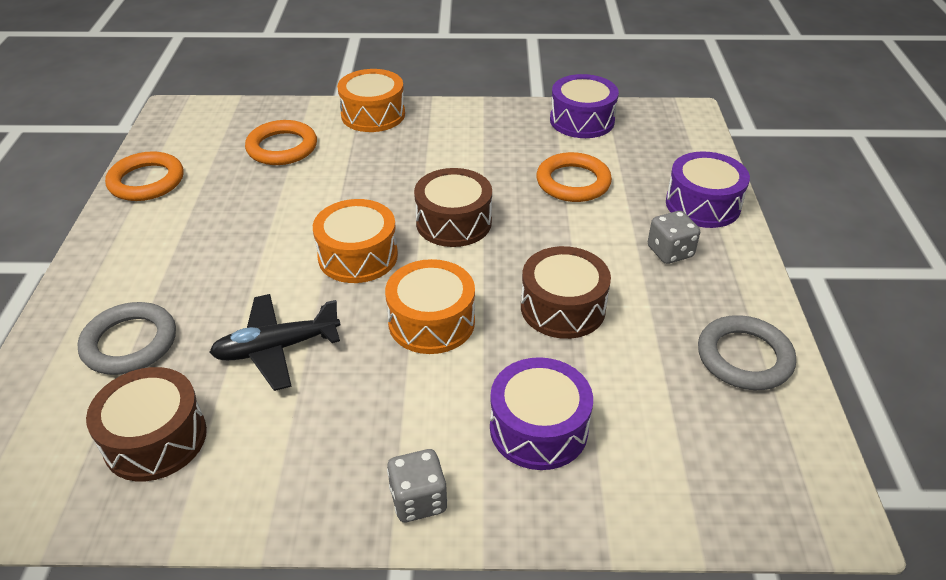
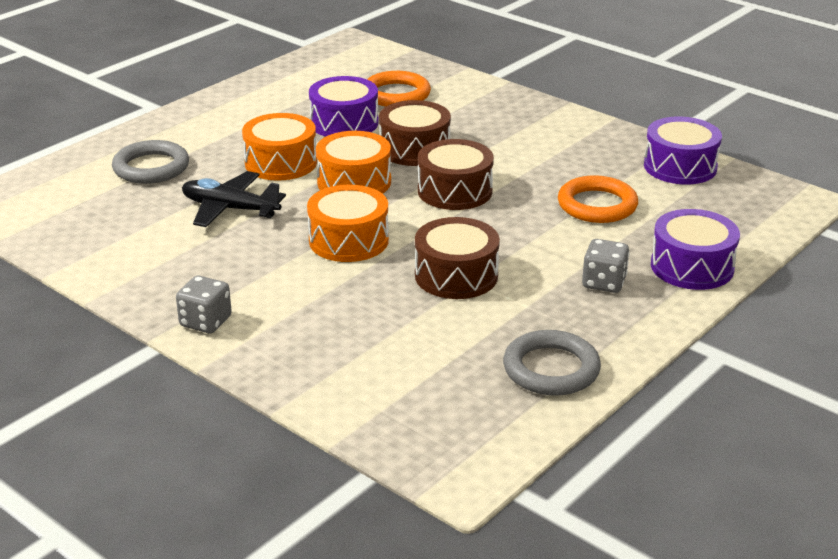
camera: 40 degrees right, 10 degrees down
brown drum [86,367,207,481] -> brown drum moved to [379,100,451,166]
orange ring [105,151,184,201] -> none
orange drum [337,69,405,132] -> orange drum moved to [242,113,317,181]
purple drum [490,357,593,470] -> purple drum moved to [309,76,378,137]

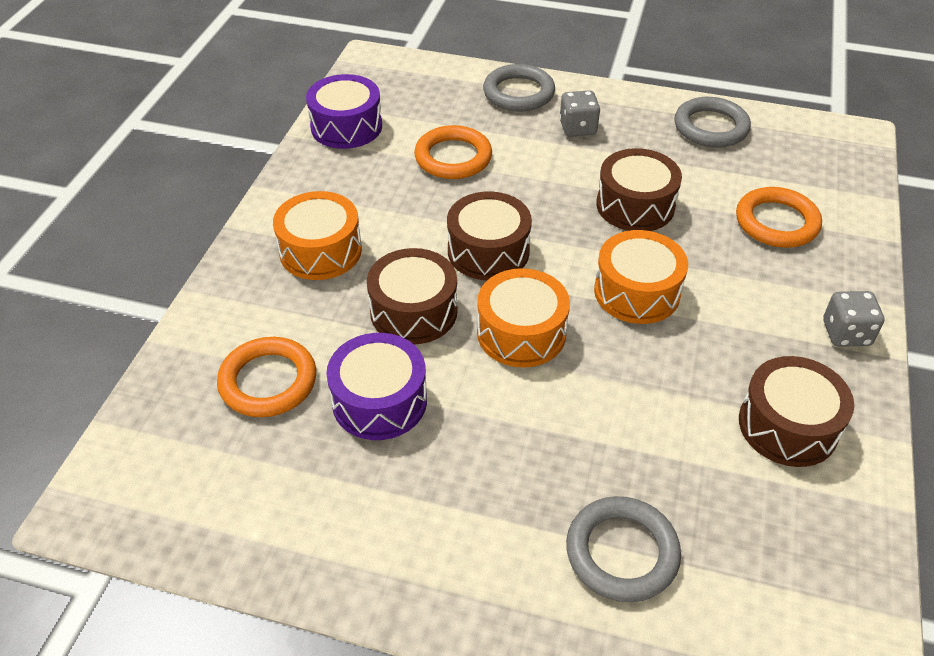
camera: 115 degrees left, 15 degrees up
black plane [182,171,286,227] -> none
orange drum [242,113,317,181] -> orange drum moved to [273,191,362,280]
purple drum [651,209,740,290] -> grey ring [483,64,555,111]
none -> orange ring [736,187,822,248]
none -> brown drum [739,356,854,467]

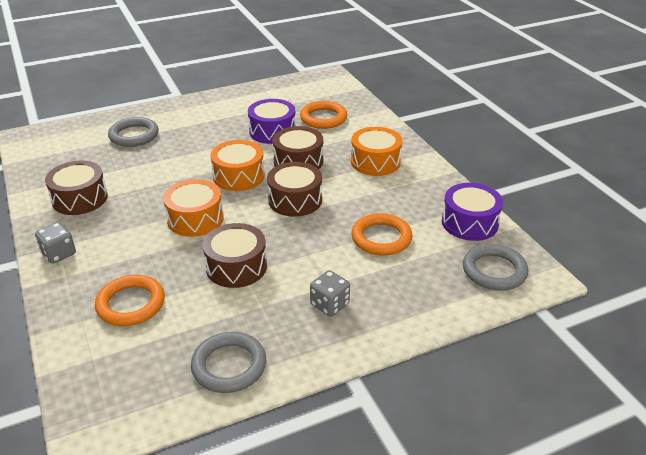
camera: 140 degrees right, 10 degrees down
grey ring [483,64,555,111] -> grey ring moved to [463,244,528,291]

